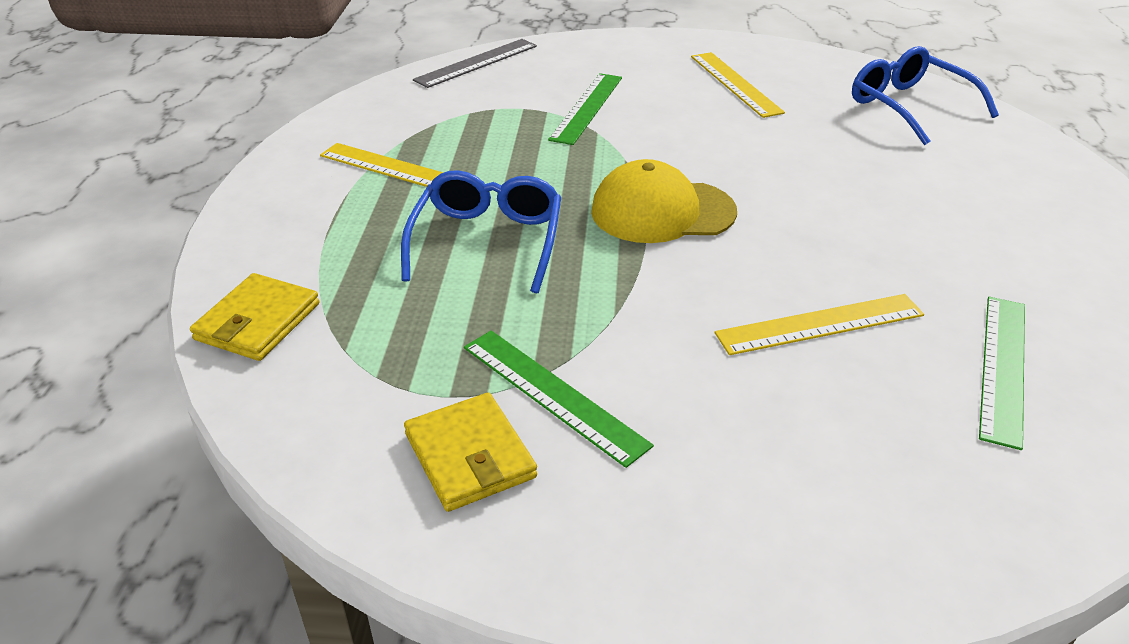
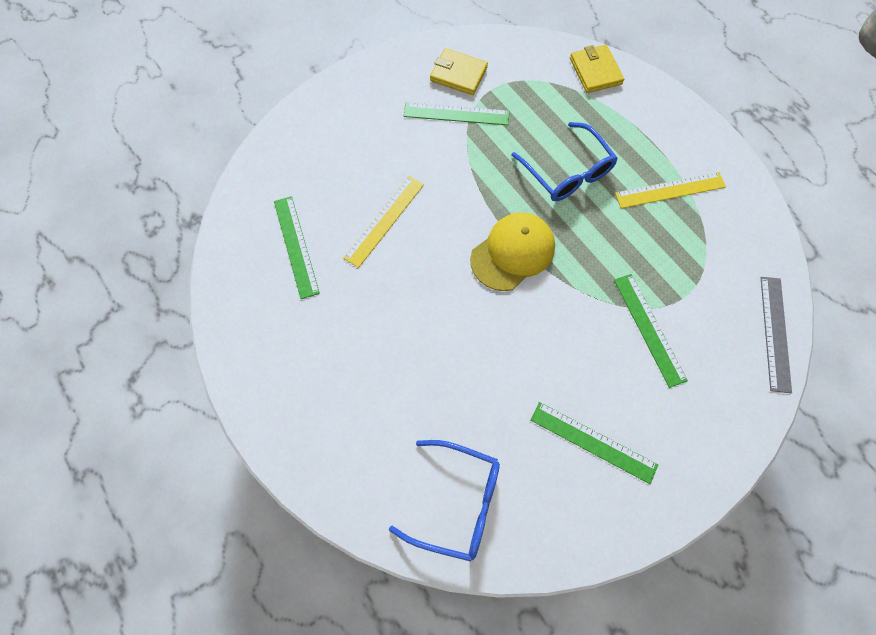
camera: 140 degrees right, 30 degrees up
yellow ruler [691,52,785,118] -> green ruler [530,402,658,484]

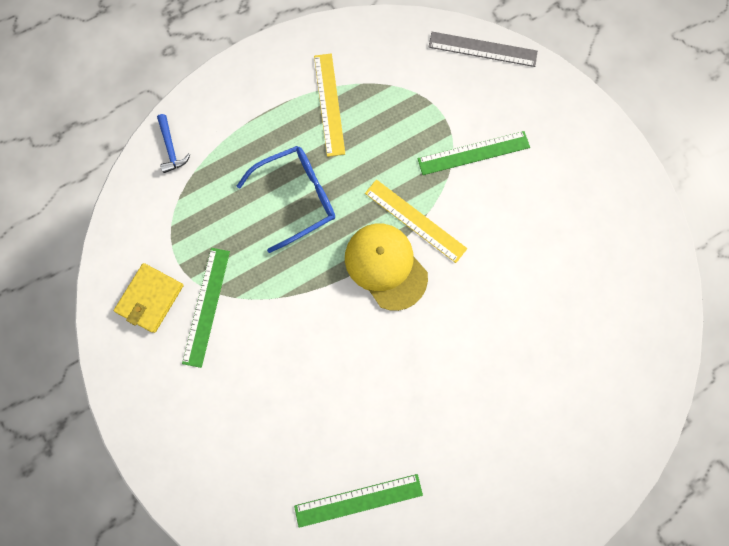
camera: 85 degrees left, 10 degrees up
yellow ruler [343,176,424,268] -> yellow ruler moved to [365,179,467,263]
blue glasses [389,440,500,562] -> none
green ruler [530,402,658,484] -> none
yellow wallet [570,45,624,93] -> blue hammer [157,114,190,173]

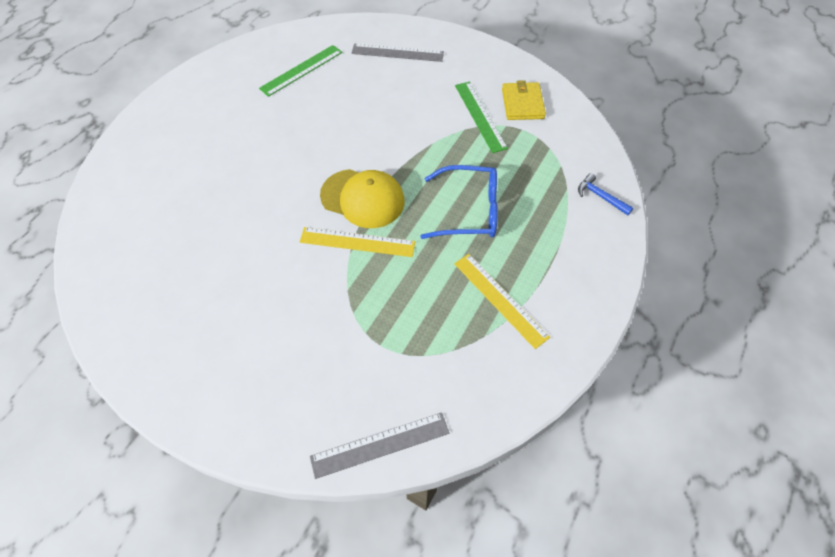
camera: 150 degrees right, 20 degrees down
blue glasses [237,146,335,253] -> blue glasses turned 120 degrees counterclockwise [420,165,498,239]
green ruler [417,131,530,175] -> none
none -> grey ruler [351,43,444,62]

